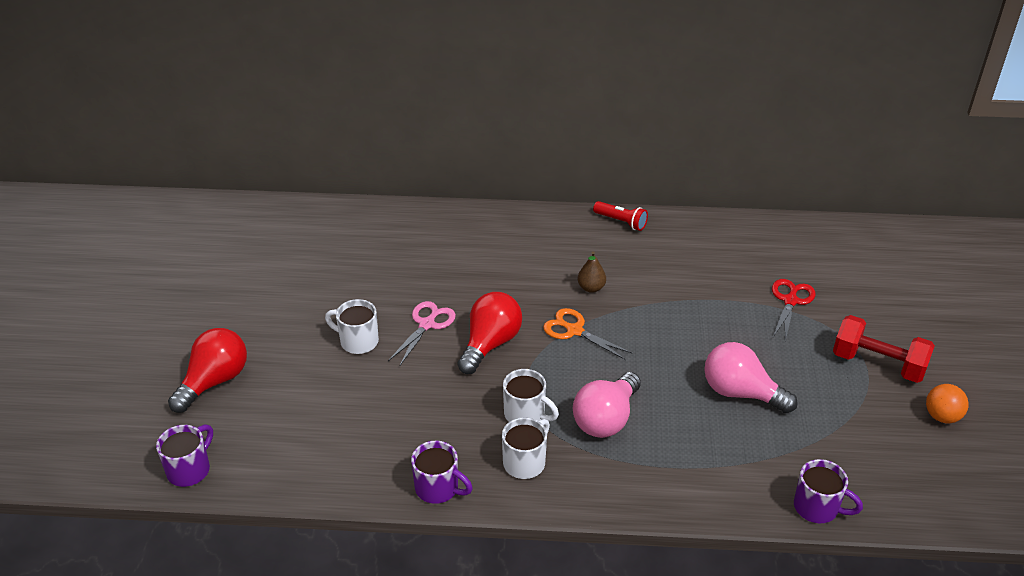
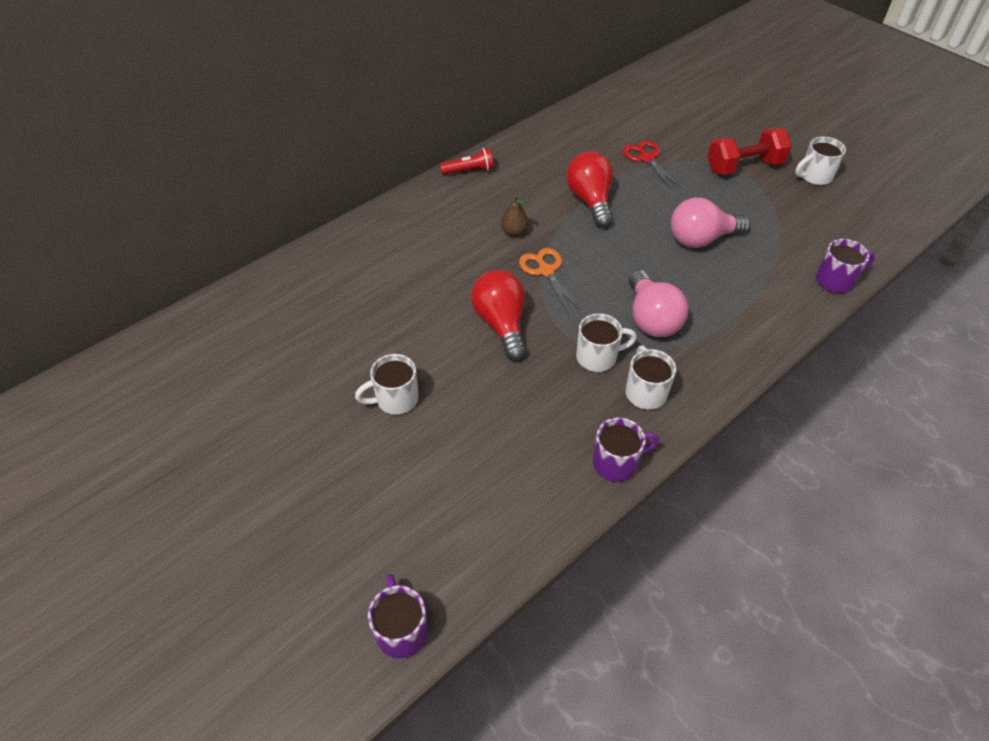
camera: 45 degrees left, 10 degrees up
red light bulb [168,328,247,413] -> red light bulb moved to [566,151,613,227]
pink scissors [388,301,456,367] -> none
orange scissors [543,308,633,360] -> orange scissors turned 75 degrees clockwise [519,248,580,313]
orange ball [926,384,968,423] -> white mug [795,136,846,185]

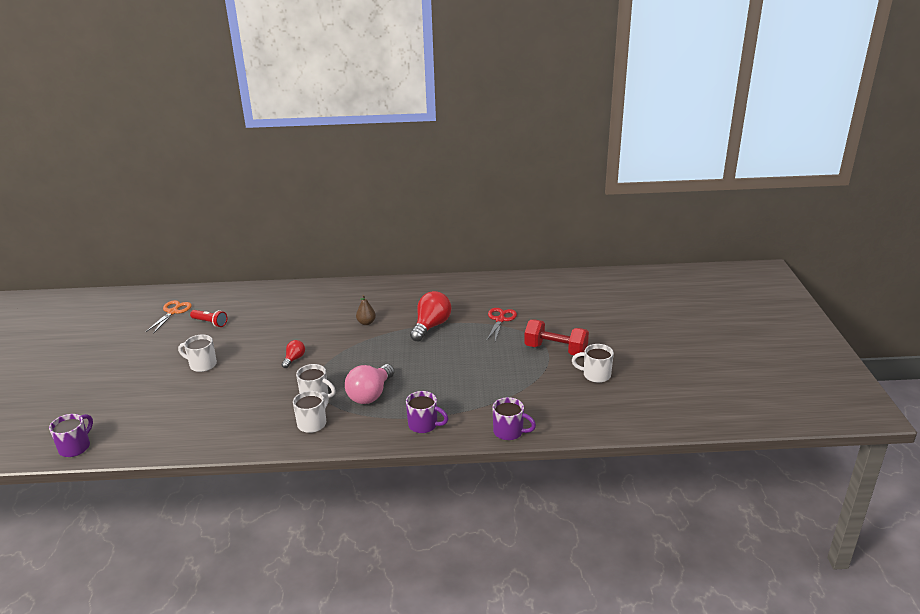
camera: 40 degrees right, 20 degrees down
red flashlight [440,148,494,175] -> red flashlight moved to [190,310,227,327]
red light bulb [471,270,526,361] -> red light bulb [282,340,305,368], size x0.52
orange scissors [519,248,580,313] -> orange scissors moved to [146,300,192,334]
purple mug [593,417,659,482] -> purple mug moved to [406,391,448,433]
pink light bulb [671,198,750,248] -> none

